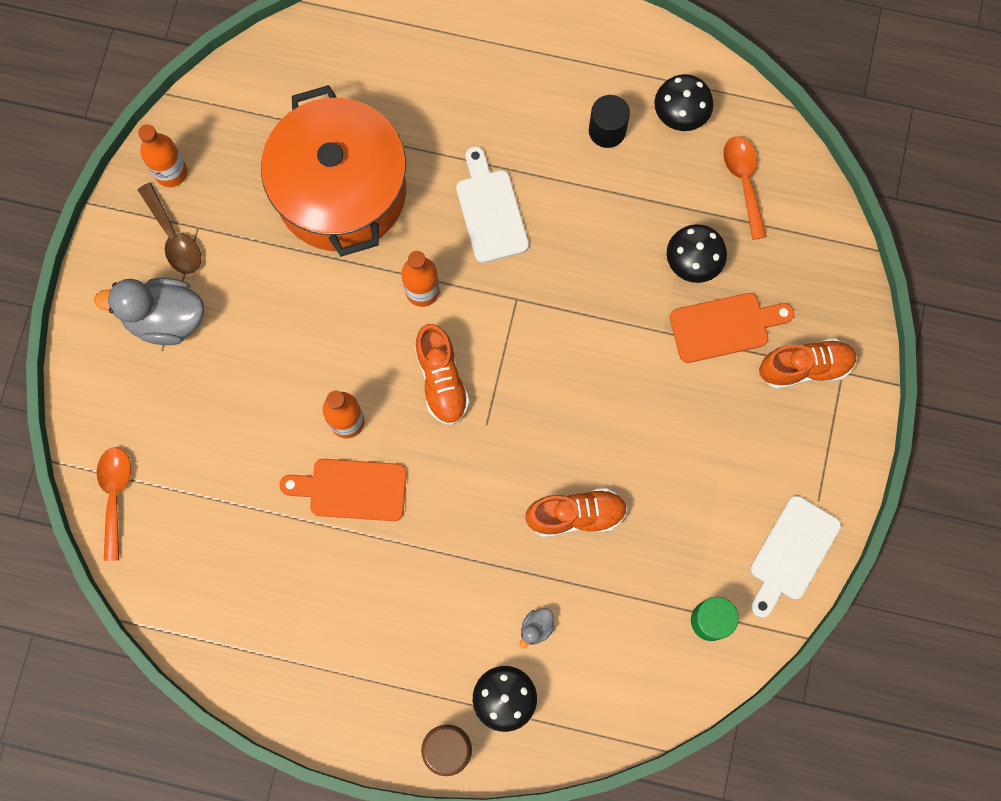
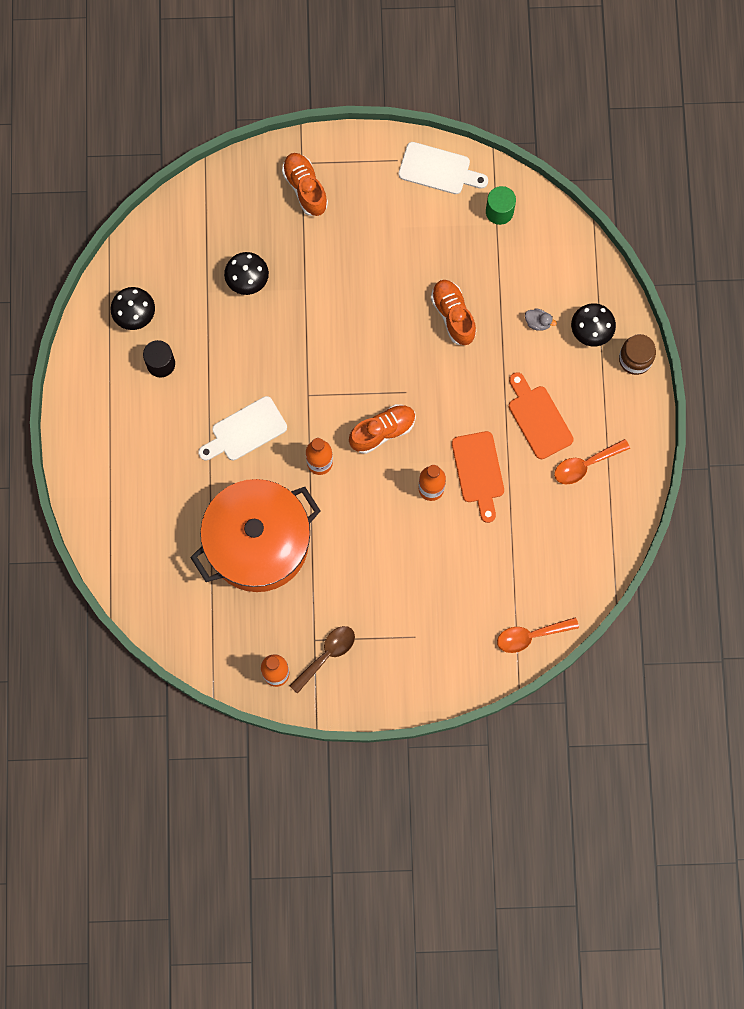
camera: 105 degrees left, 0 degrees up
grey duck [94,278,204,345] -> none
orange cutting board [670,293,794,363] -> orange cutting board moved to [509,372,574,459]
orange spoon [723,136,767,240] -> orange spoon moved to [554,439,630,484]

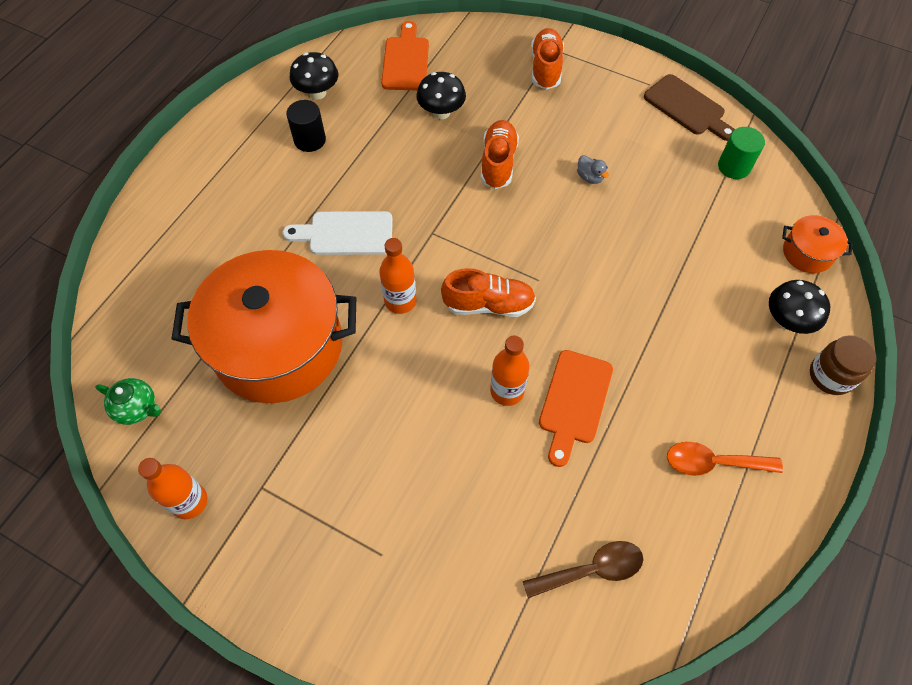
camera: 30 degrees right, 15 degrees down
brown spoon [289,626,355,694] -> brown spoon moved to [523,541,644,598]
white cutting board [398,142,488,194] -> brown cutting board [644,74,735,141]
orange shoe [431,280,476,345] -> orange shoe moved to [481,120,519,189]
orange spoon [497,617,579,653] -> none
orange cutting board [509,372,574,459] -> orange cutting board moved to [381,21,429,90]
grey duck [525,308,557,331] -> grey duck moved to [577,155,609,184]
none -> green teapot [95,378,161,425]
none -> orange pot [782,215,853,273]

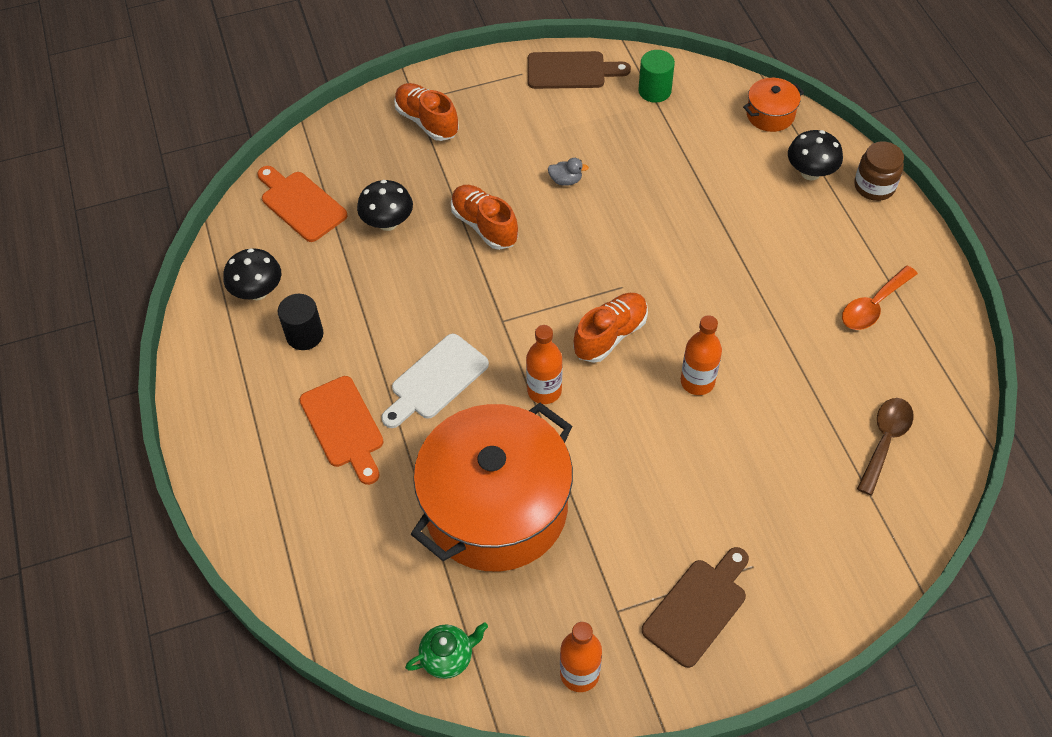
camera: 45 degrees left, 5 degrees down
orange cutting board [539,350,613,467] -> orange cutting board moved to [299,376,384,485]
none -> brown cutting board [642,547,749,668]

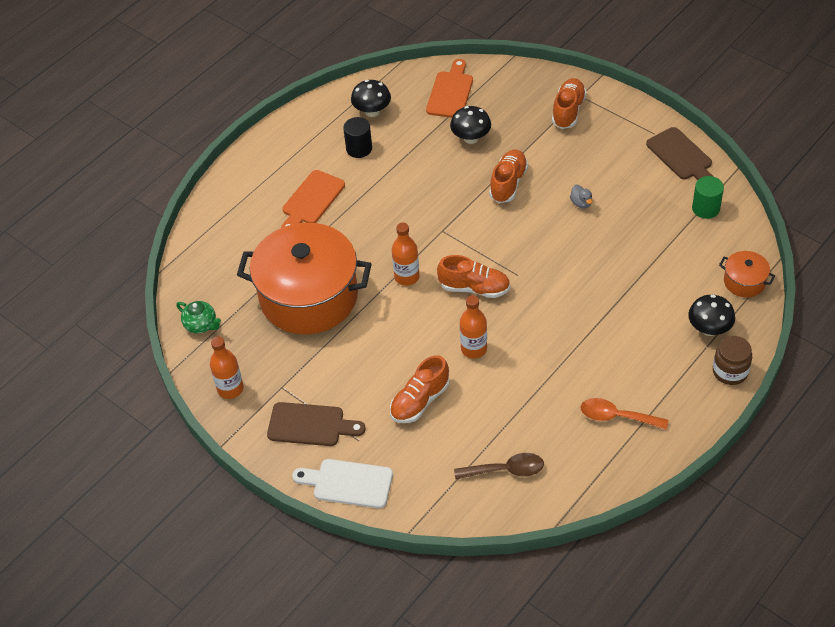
camera: 60 degrees right, 5 degrees down
white cutting board [381,334,489,428] -> white cutting board moved to [292,459,393,508]
none -> orange shoe [390,355,449,423]

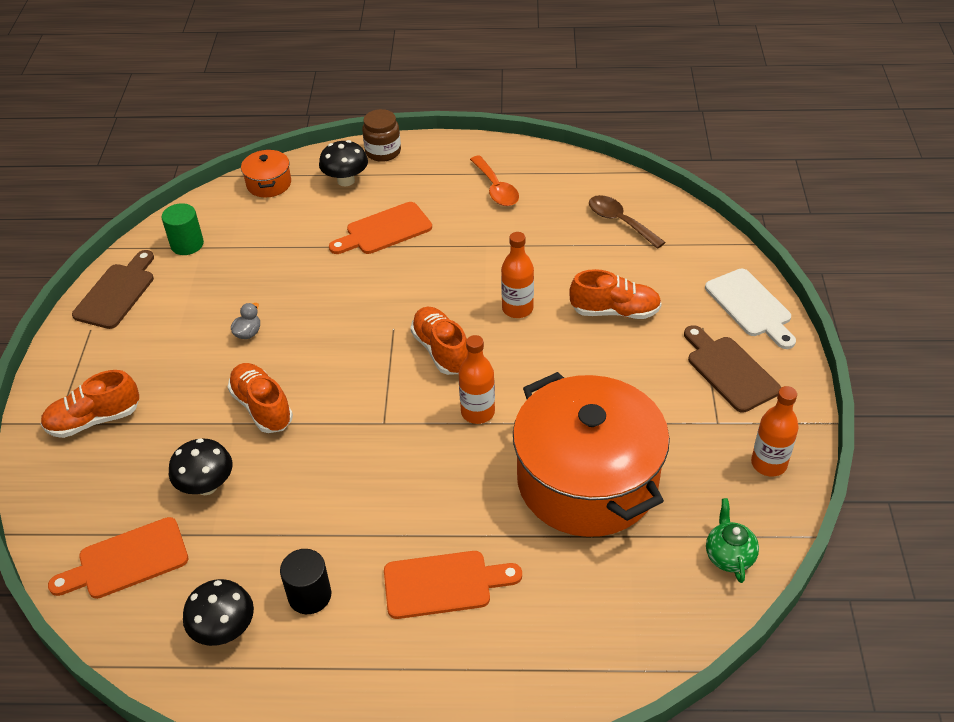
camera: 130 degrees left, 5 degrees down
orange shoe [489,150,528,203] -> orange shoe turned 75 degrees clockwise [228,363,293,433]
none -> orange cutting board [329,202,432,254]

